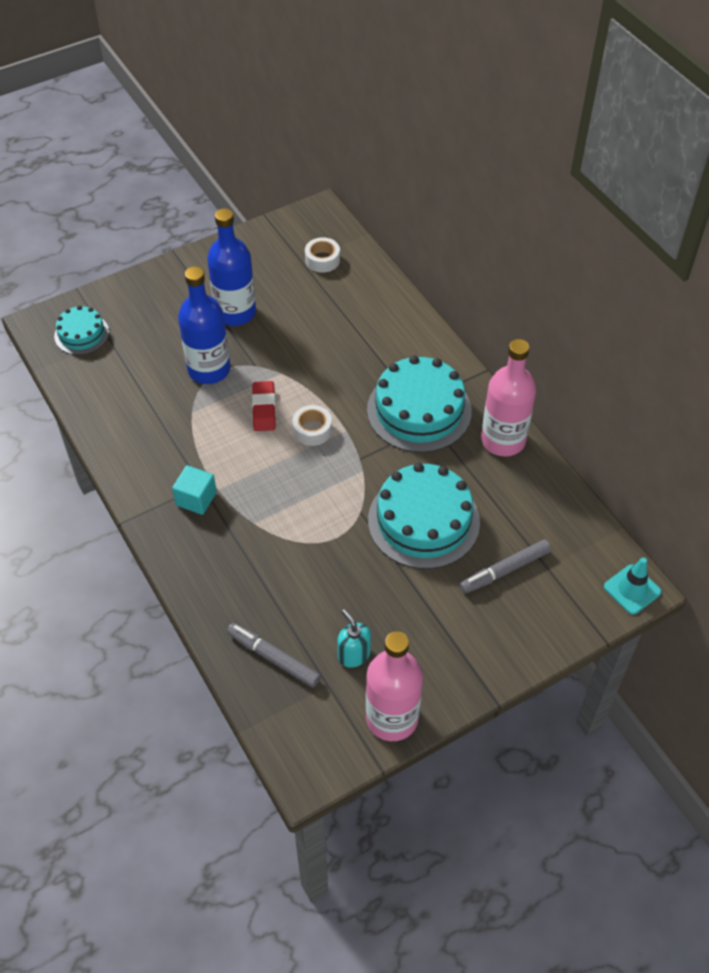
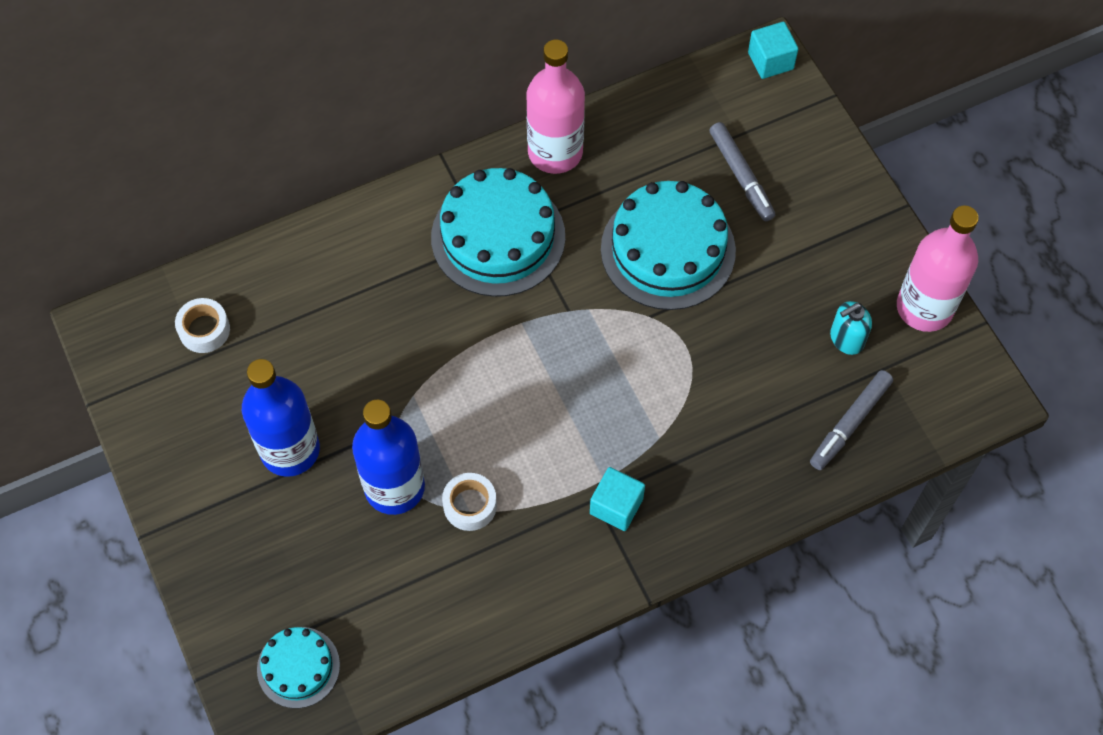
camera: 85 degrees left, 10 degrees up
red eraser [252,381,276,431] -> none
white tape [292,405,332,446] -> white tape moved to [442,473,497,531]
turquoise traffic cone [604,557,662,614] -> turquoise cube [748,22,798,79]

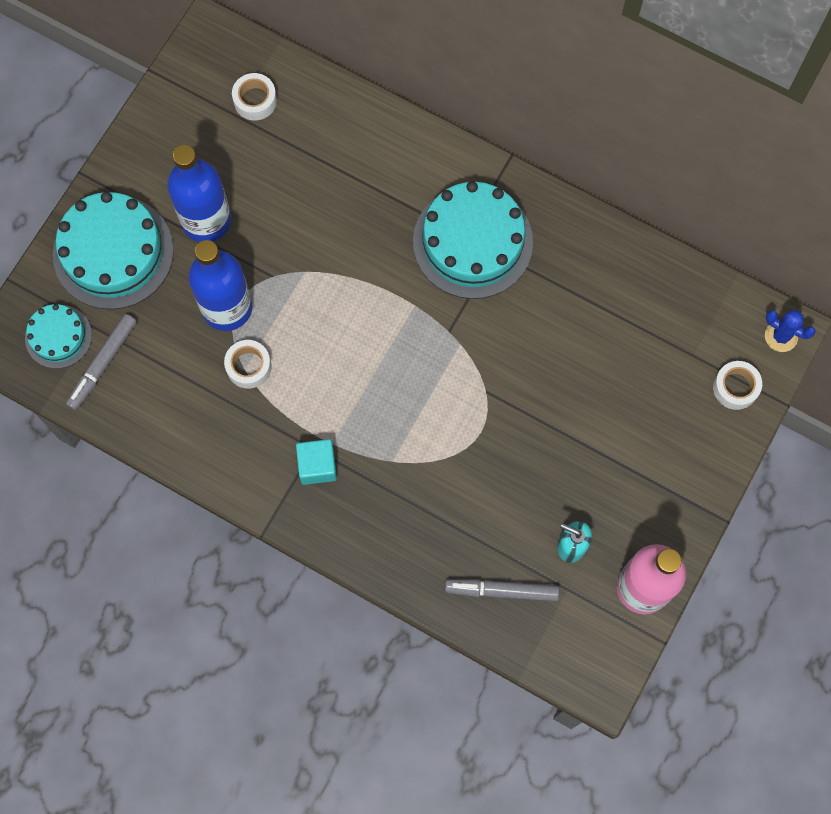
camera: 55 degrees right, 10 degrees up
pink bottle [527,40,585,174] -> none
turquoise cake [601,181,736,310] -> turquoise cake moved to [53,192,174,310]
grey marker [709,122,775,221] -> grey marker moved to [66,314,137,410]
turquoise cube [748,22,798,79] -> blue cactus [765,310,816,352]
none -> white tape [713,361,762,410]

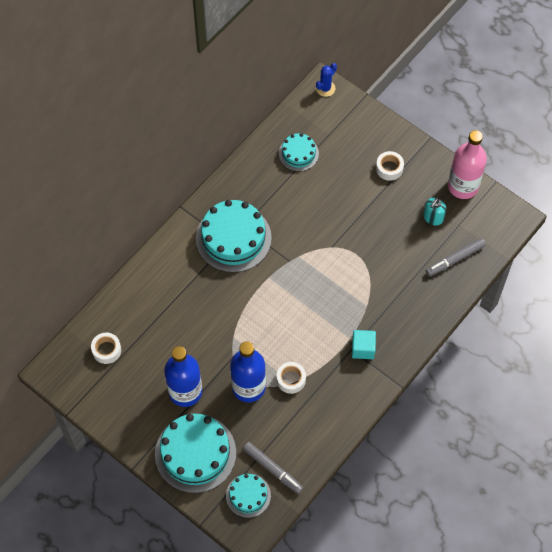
camera: 80 degrees left, 10 degrees down
grey marker [445,579,559,601] -> grey marker turned 45 degrees clockwise [426,238,486,276]
white tape [713,361,762,410] -> white tape moved to [376,151,404,181]
none -> turquoise cake [279,133,319,171]

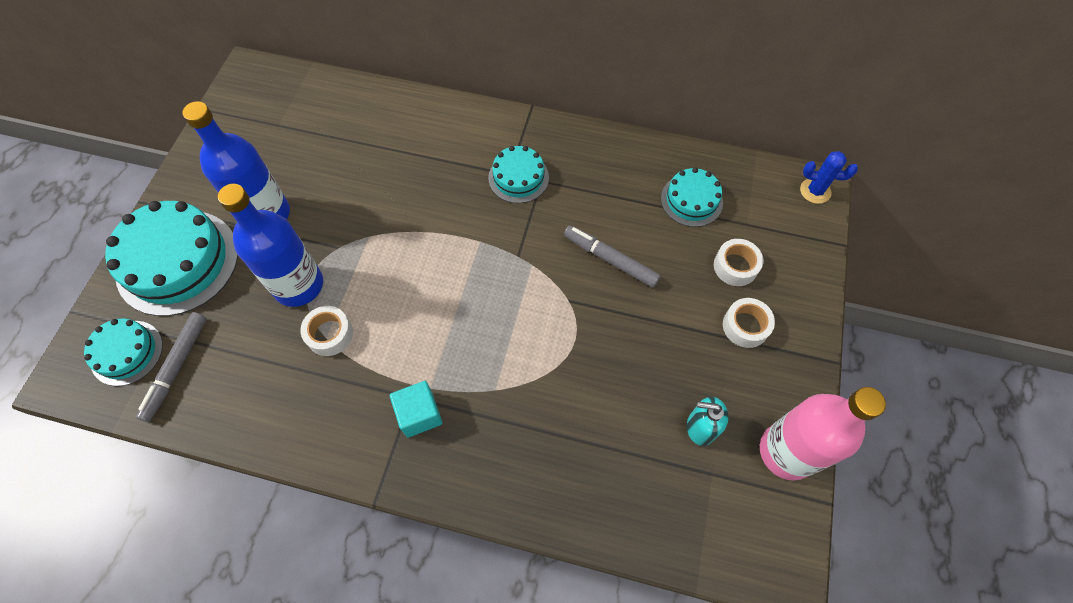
camera: 65 degrees right, 0 degrees up
white tape [91,333,121,364] -> white tape moved to [714,239,763,286]
turquoise cake [196,200,272,273] -> turquoise cake [488,146,549,203], size x0.55
grey marker [426,238,486,276] -> grey marker moved to [564,225,661,288]

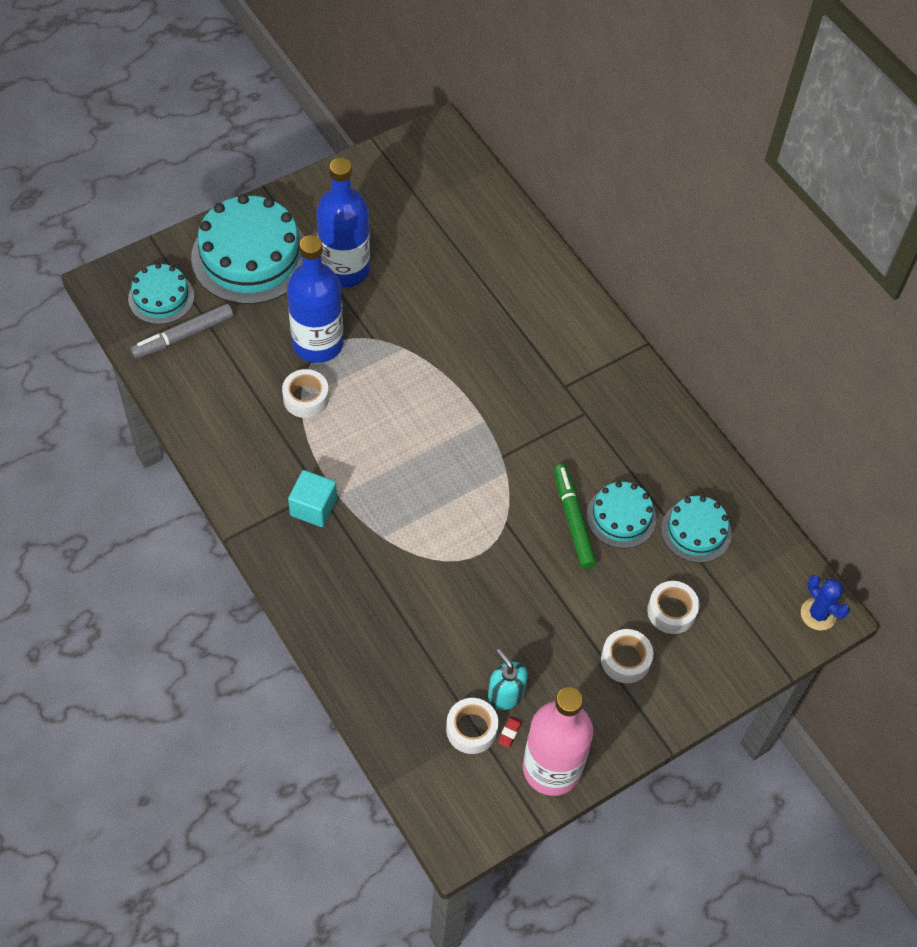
camera: 40 degrees right, 5 degrees down
turquoise cake [488,146,549,203] -> turquoise cake moved to [587,481,656,548]
grey marker [564,225,661,288] -> green marker [554,464,596,569]
none -> white tape [446,698,498,754]
none -> red eraser [498,717,522,748]

